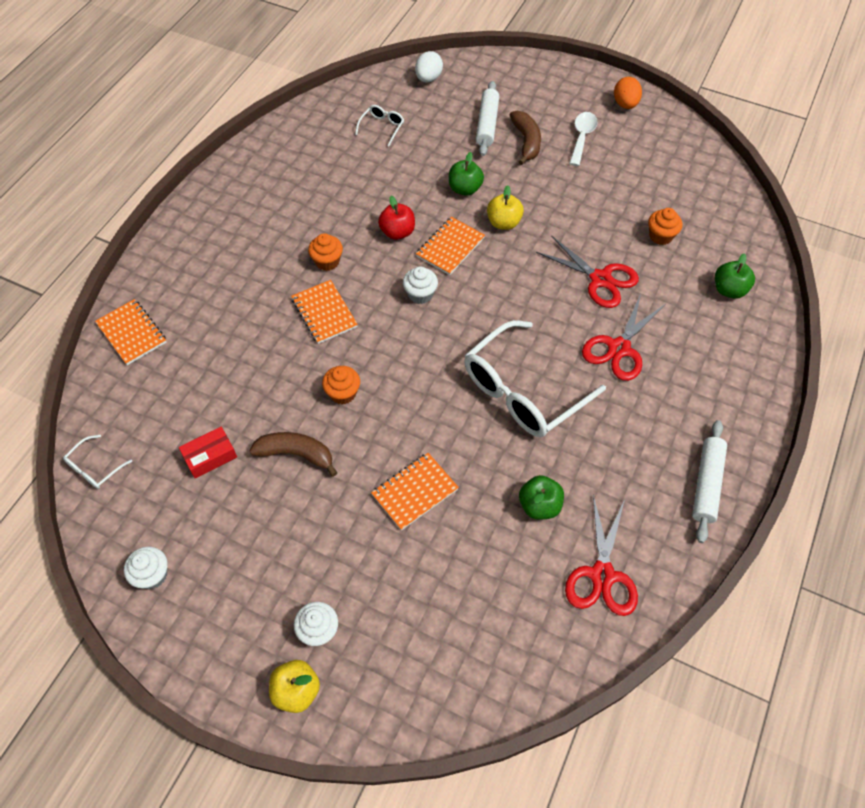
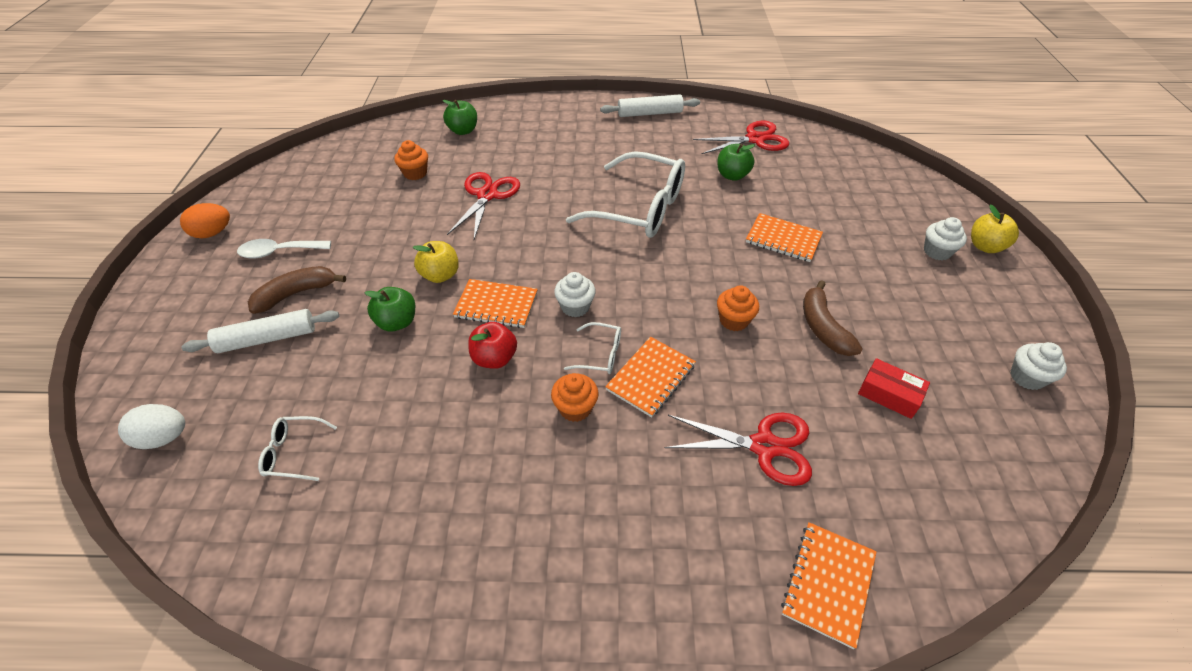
camera: 115 degrees left, 10 degrees down
white glasses [63,435,132,489] -> white glasses moved to [564,322,621,374]
red scissors [582,293,666,381] -> red scissors moved to [665,413,812,486]

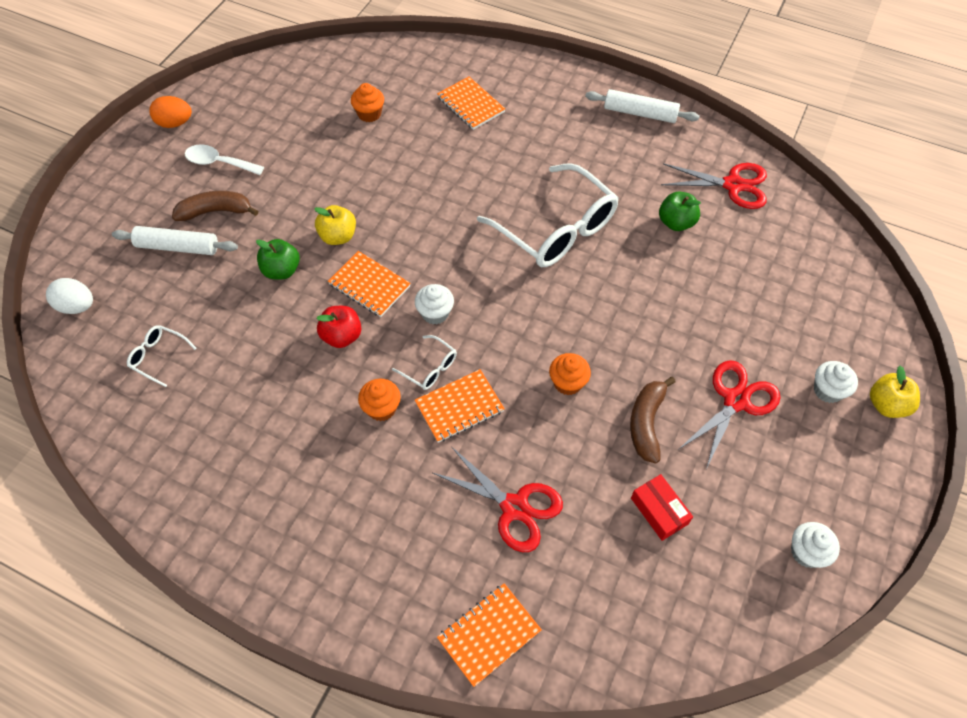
camera: 25 degrees right, 10 degrees up
green apple [443,100,477,135] -> none
red scissors [447,172,520,239] -> red scissors moved to [678,360,781,469]
orange notebook [746,213,823,262] -> orange notebook moved to [437,77,505,130]

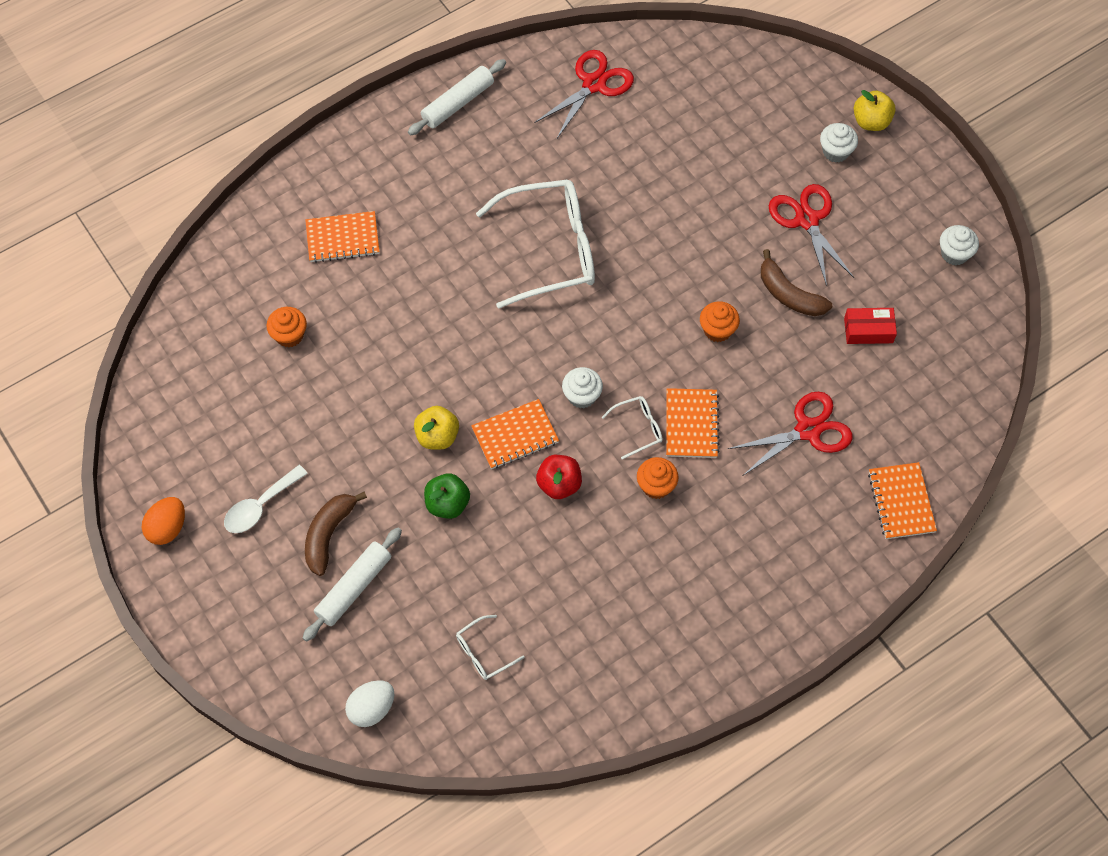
camera: 60 degrees left, 5 degrees up
green apple [659,191,701,231] -> none

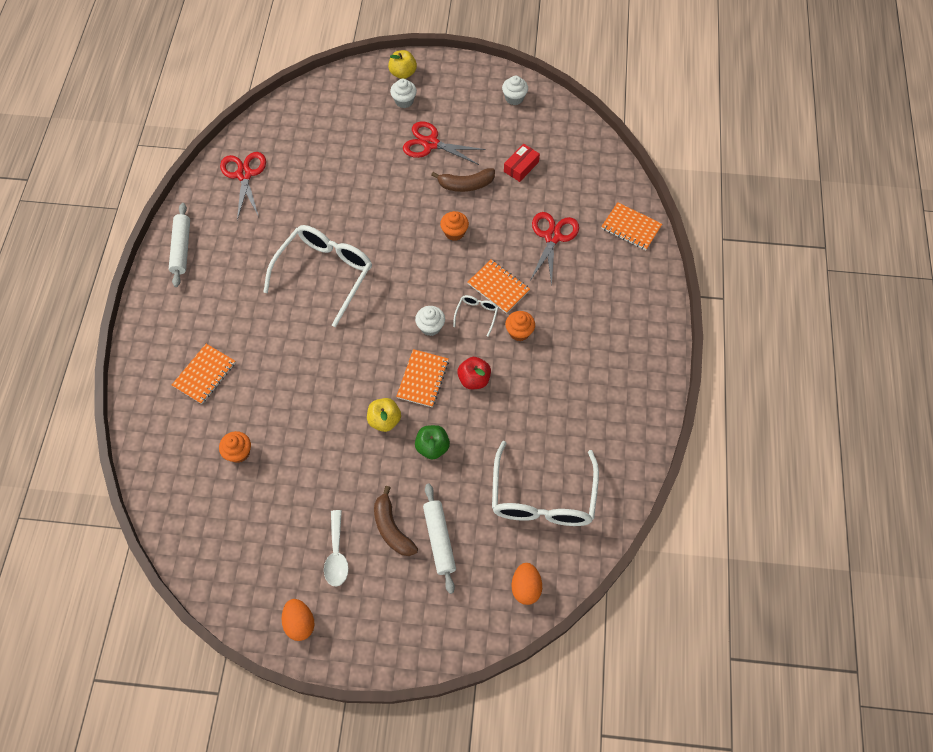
camera: 50 degrees left, 0 degrees up
white egg [345,680,394,727] -> orange egg [512,563,542,605]
white glasses [456,615,525,680] -> white glasses [492,441,599,526], size x2.33

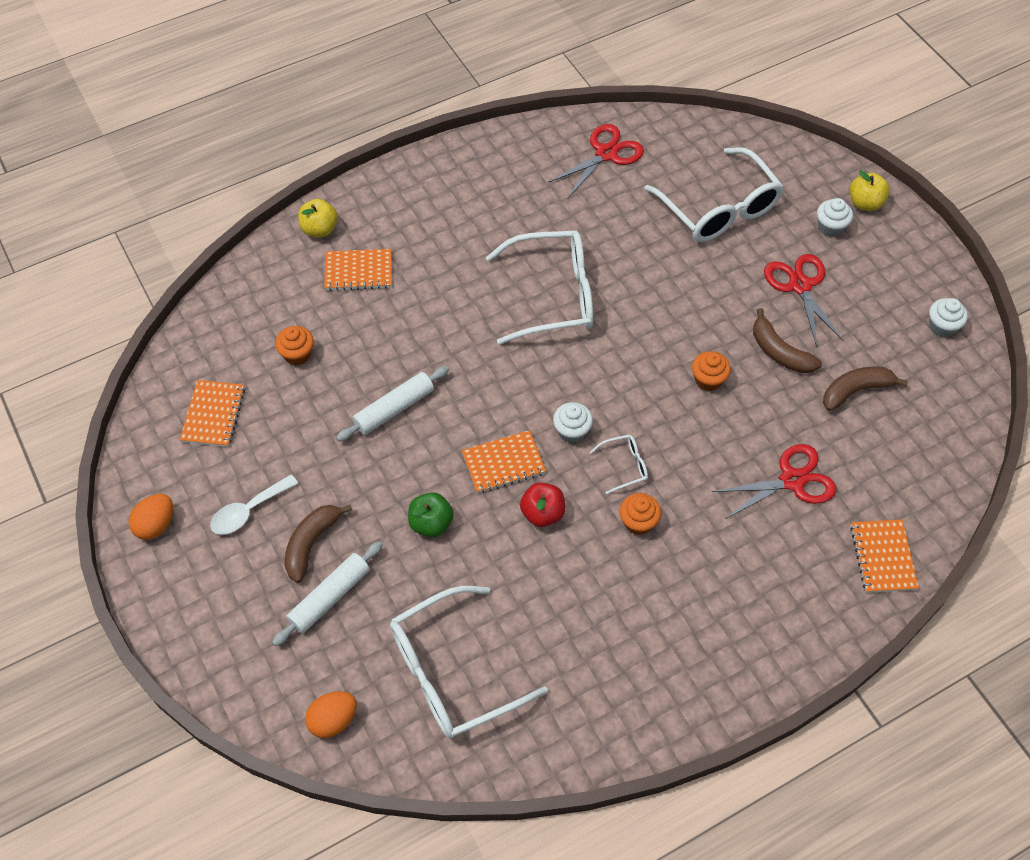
camera: 55 degrees right, 5 degrees down
white rolling pin [169,203,190,287] -> white rolling pin moved to [336,366,449,441]
yellow apple [367,398,401,432] -> yellow apple moved to [298,199,338,237]
orange notebook [468,260,530,314] -> orange notebook moved to [180,380,245,447]
red box [504,144,540,182] -> brown banana [823,366,908,411]
none -> white glasses [644,147,784,242]

